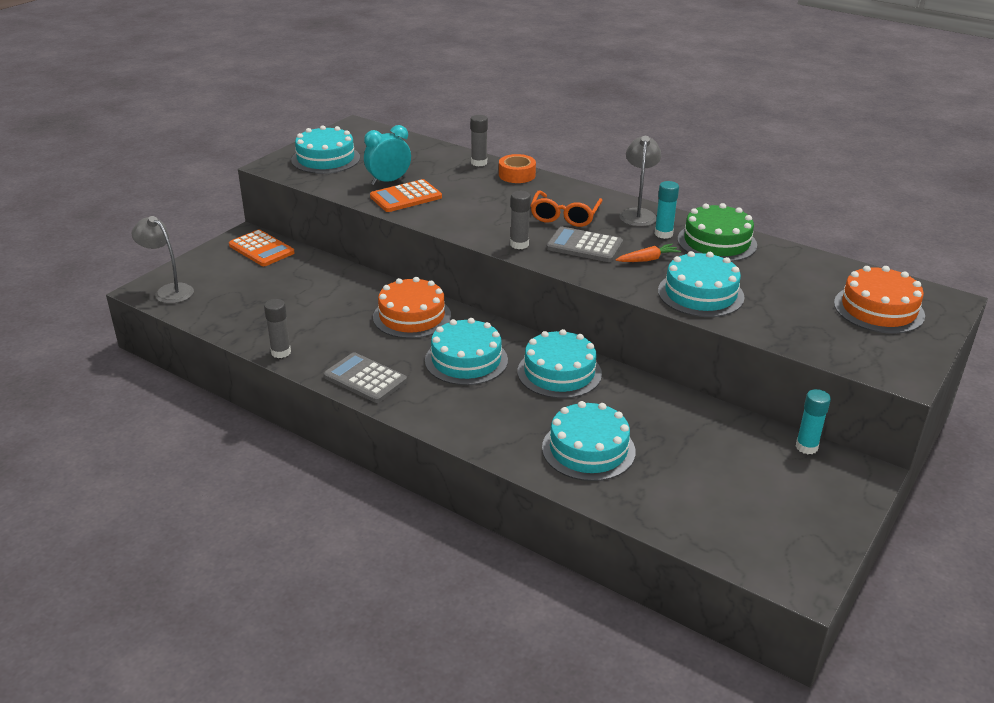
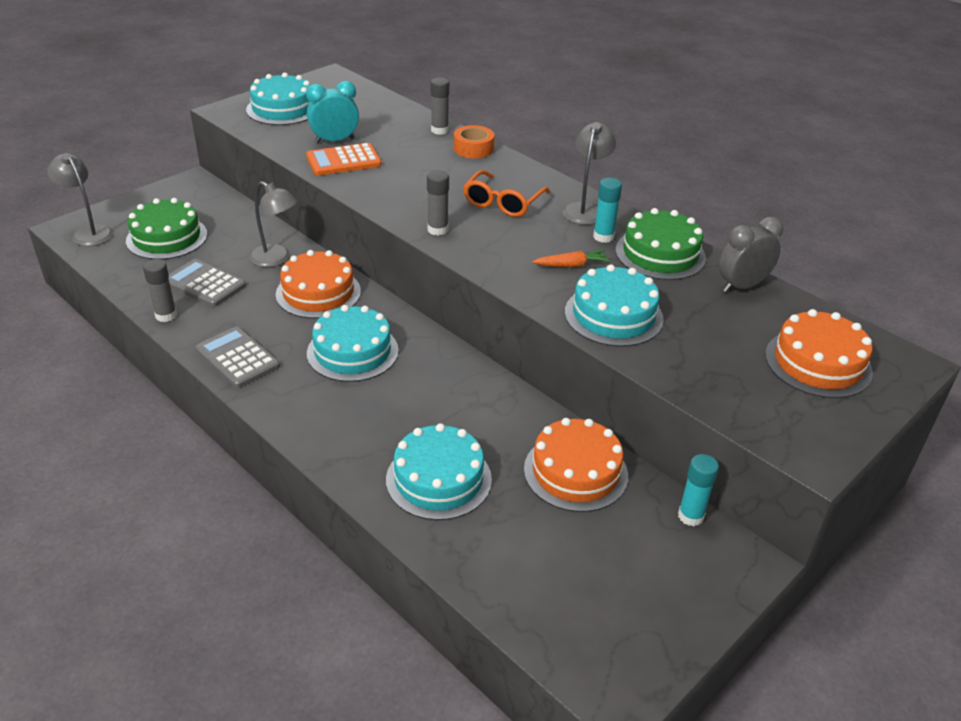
camera: 10 degrees right, 5 degrees up
orange calculator [229,230,294,266] -> none
turquoise cake [518,329,602,399] -> none
grey calculator [546,227,623,262] -> grey calculator moved to [169,259,246,307]
none -> green cake [126,198,207,260]
none -> grey lamp [249,181,298,267]
none -> orange cake [524,418,628,512]
none -> grey clock [719,217,783,293]

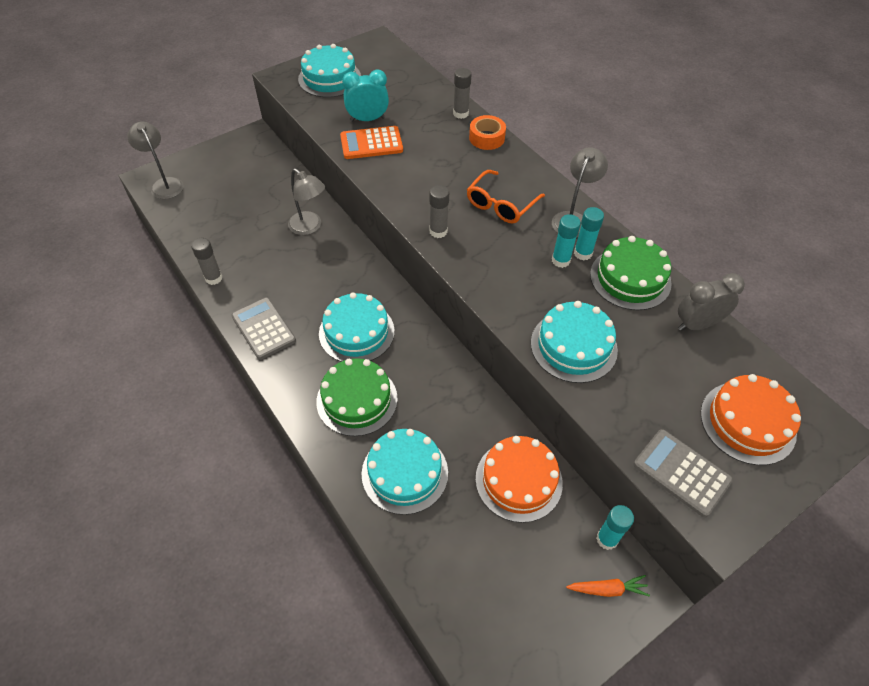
camera: 10 degrees right, 15 degrees up
green cake [126,198,207,260] -> green cake moved to [317,358,398,436]
grey calculator [169,259,246,307] -> grey calculator moved to [633,429,733,517]
orange cake [276,250,361,319] -> none
orange carrot [532,250,611,267] -> orange carrot moved to [566,575,650,597]
none -> turquoise glue stick [552,214,581,268]

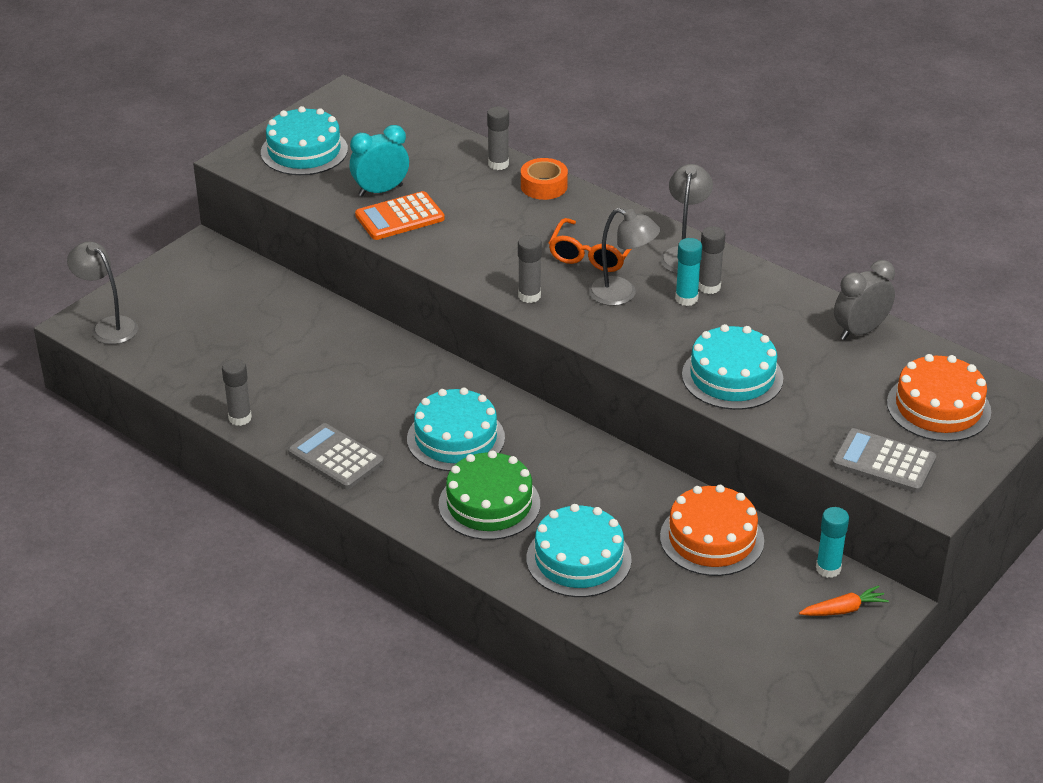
camera: 15 degrees left, 15 degrees down
grey lamp [288,168,325,235] -> grey lamp moved to [588,208,660,306]
turquoise glue stick [574,207,604,260] -> grey glue stick [699,226,725,294]
green cake [590,236,672,310] -> none

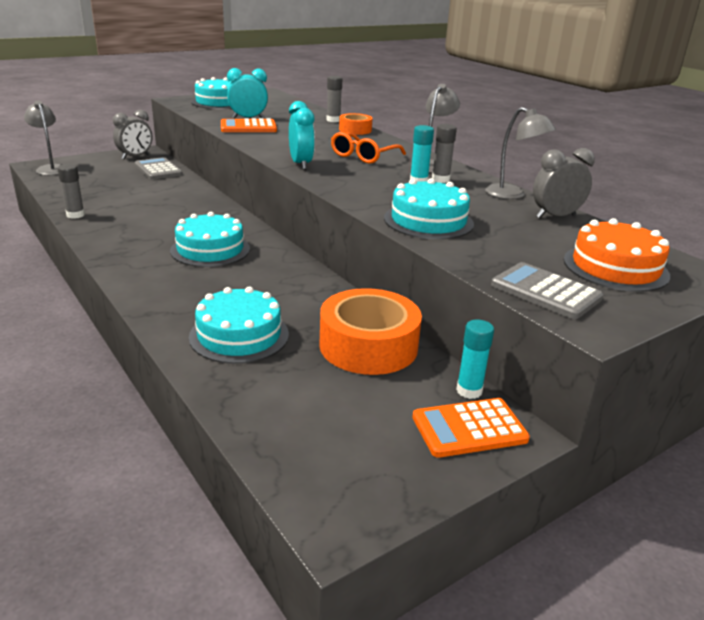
camera: 15 degrees right, 10 degrees down
grey calculator [288,423,384,489] -> grey calculator moved to [134,157,183,180]
green cake [439,450,540,540] -> none
grey glue stick [518,235,542,303] -> turquoise clock [289,101,315,170]
grey lamp [588,208,660,306] -> grey lamp moved to [485,107,556,199]
orange cake [660,485,764,576] -> orange tape [319,288,422,375]
orange carrot [799,585,889,616] -> orange calculator [412,398,530,458]
none -> grey clock [113,110,152,159]

